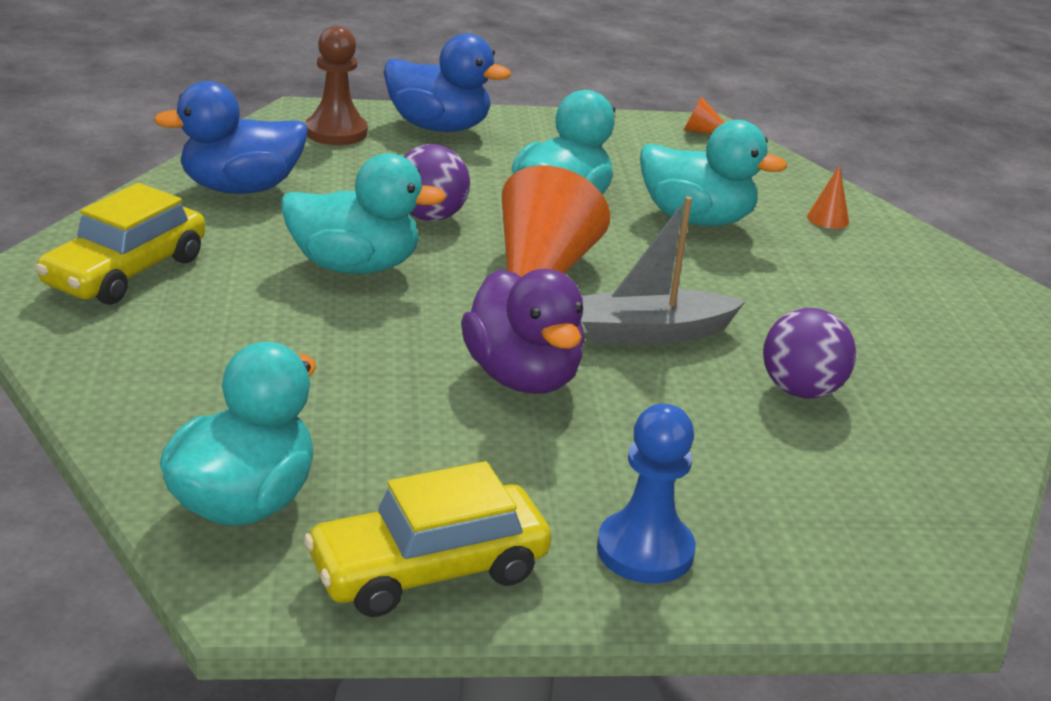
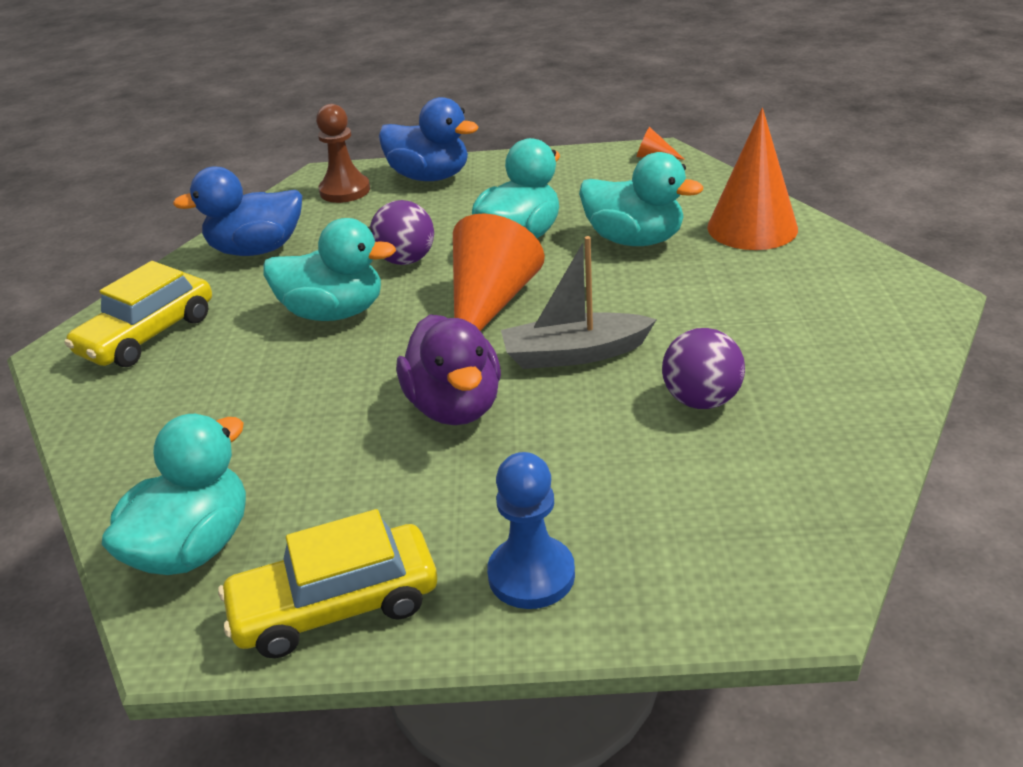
camera: 10 degrees right, 5 degrees up
orange cone [807,165,849,229] -> orange cone [707,108,798,250], size x2.43

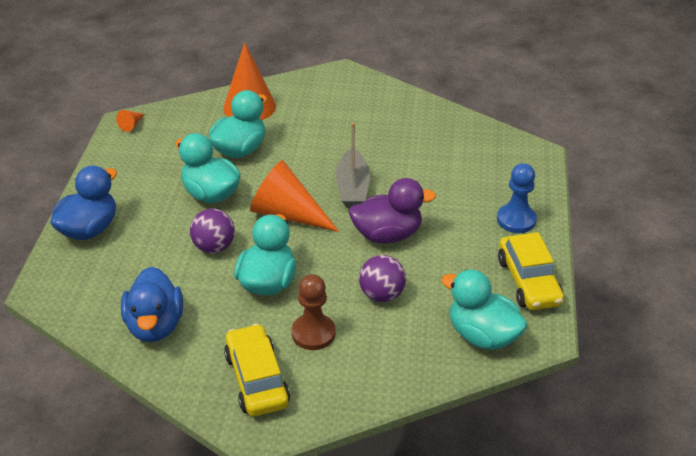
camera: 85 degrees left, 5 degrees up
yellow car [64,261,212,367] -> yellow car turned 150 degrees counterclockwise [224,324,290,417]
brown pawn [316,104,370,203] -> brown pawn moved to [291,274,336,350]
purple ball [662,328,745,409] -> purple ball moved to [359,255,406,302]

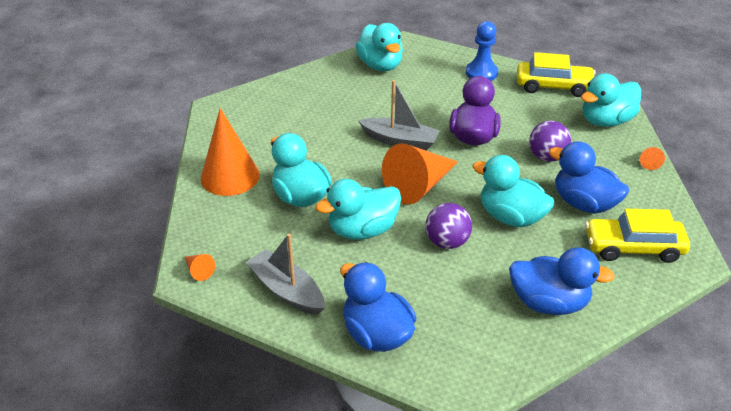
camera: 70 degrees left, 0 degrees up
brown pawn [291,274,336,350] -> blue duck [549,141,629,214]
none -> grey boat [246,233,325,315]
none -> turquoise duck [356,23,403,71]
none -> orange cone [640,147,665,170]

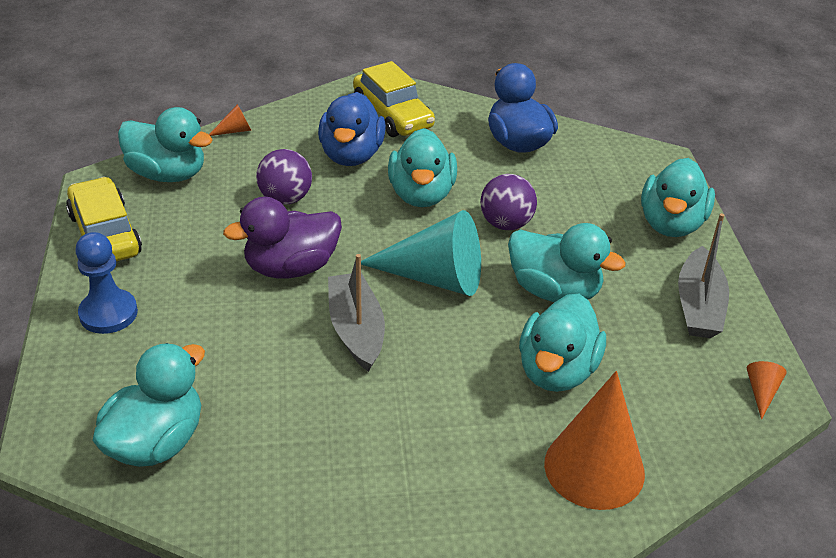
camera: 125 degrees left, 0 degrees up
blue duck [340,262,416,352] -> turquoise duck [641,158,715,237]
orange cone [382,144,458,205] -> turquoise cone [361,210,481,296]

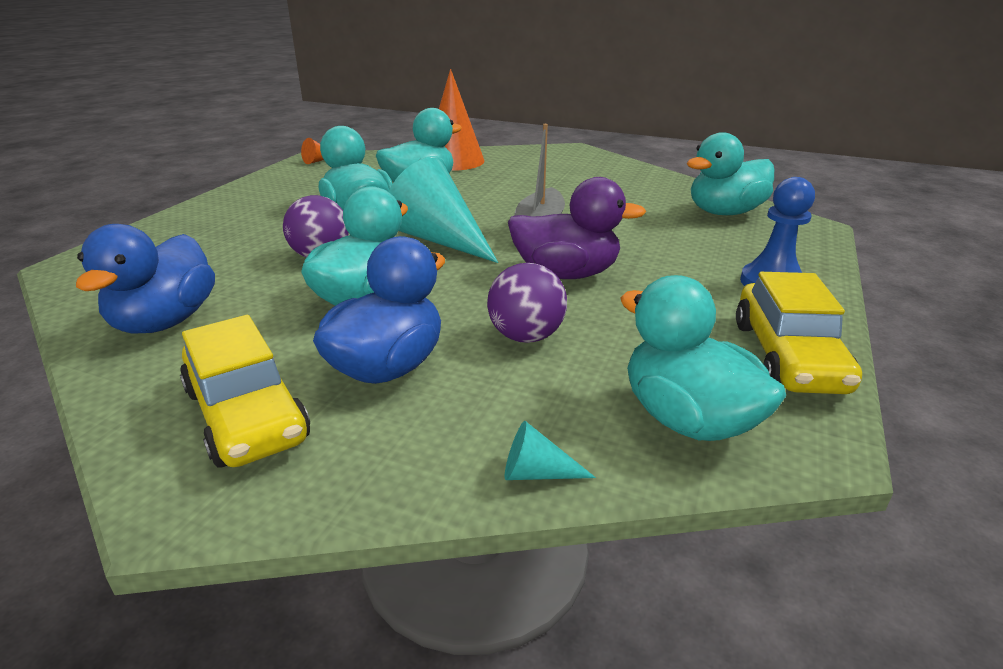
camera: 150 degrees left, 10 degrees down
orange cone [209,104,252,136] -> turquoise cone [505,421,596,480]
yellow car [353,61,435,137] -> yellow car turned 150 degrees clockwise [180,315,310,467]
turquoise duck [641,158,715,237] -> none
grey boat [678,213,729,338] -> none

